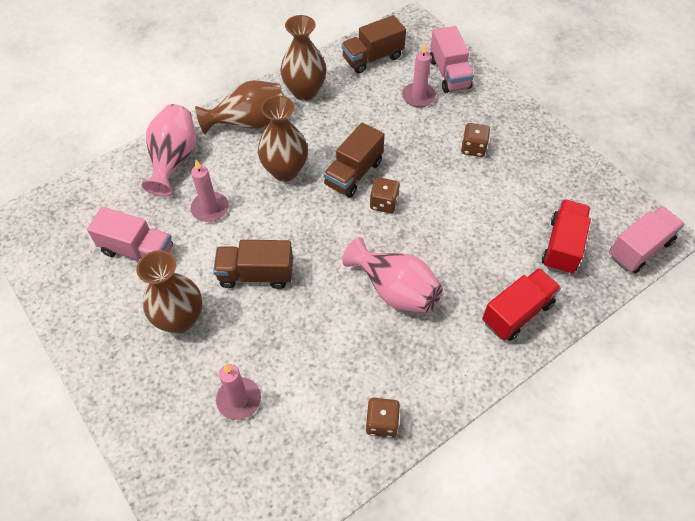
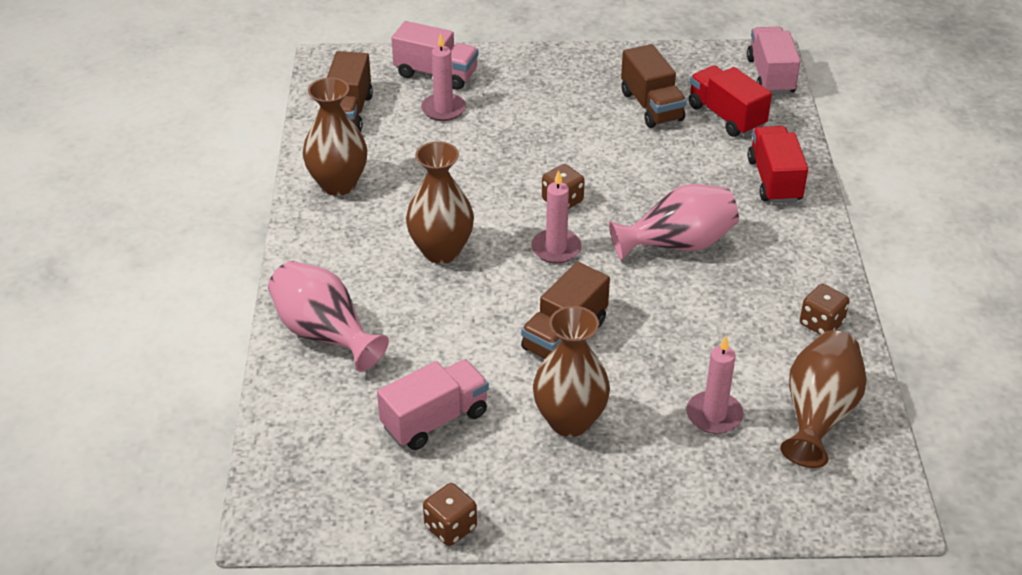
camera: 55 degrees left, 15 degrees down
pink candle [191,160,229,222] -> pink candle moved to [531,170,582,264]
brown vase [195,80,283,134] -> brown vase moved to [780,330,867,468]
brown truck [324,122,385,198] -> brown truck moved to [621,44,686,128]
brown dice [461,123,490,157] -> brown dice moved to [423,483,477,546]

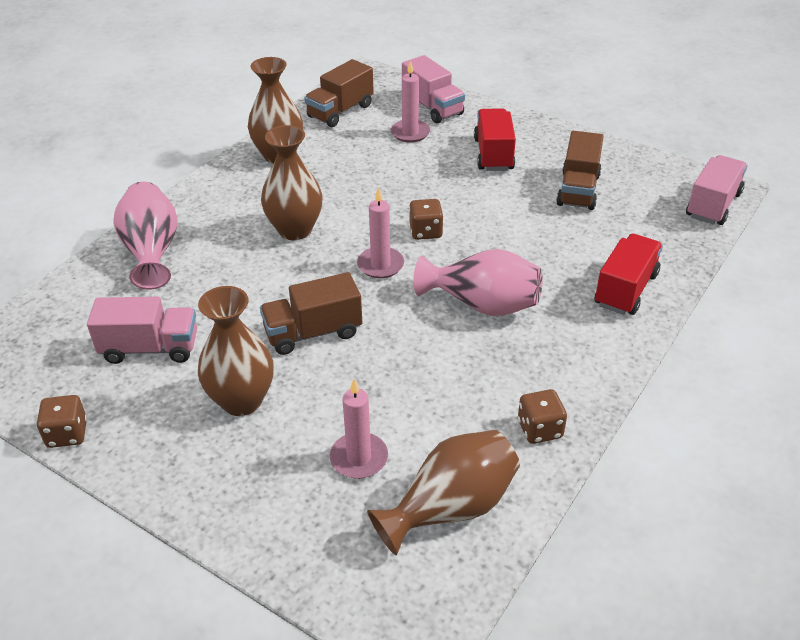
camera: 35 degrees right, 0 degrees up
red truck [689,65,772,137] -> red truck moved to [474,108,516,171]

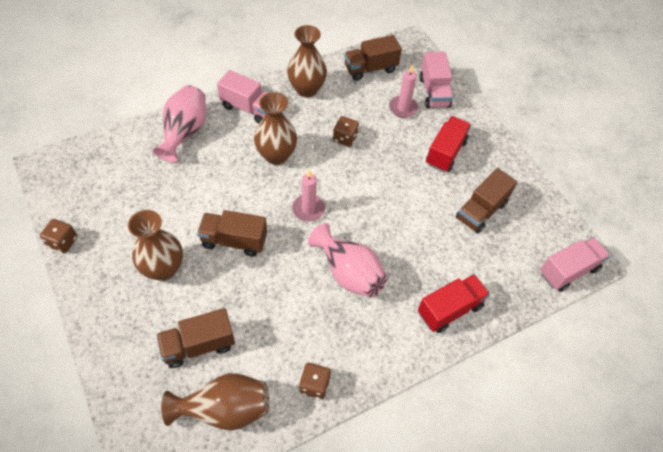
camera: 25 degrees right, 15 degrees up
pink truck [87,297,197,364] -> pink truck moved to [217,70,267,124]
pink candle [330,378,388,479] -> brown truck [156,308,235,368]
brown dice [409,199,444,240] -> brown dice moved to [333,116,359,147]

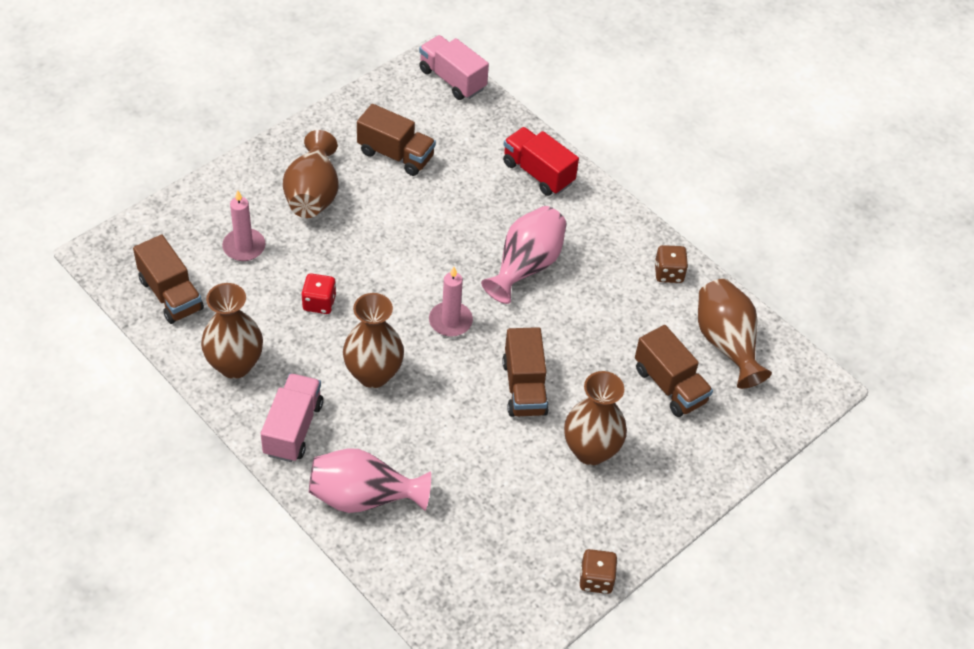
camera: 105 degrees left, 5 degrees down
brown dice [333,116,359,147] -> red dice [301,273,336,314]
pink truck [419,52,453,109] -> none
red truck [426,116,471,172] -> brown vase [283,130,339,218]

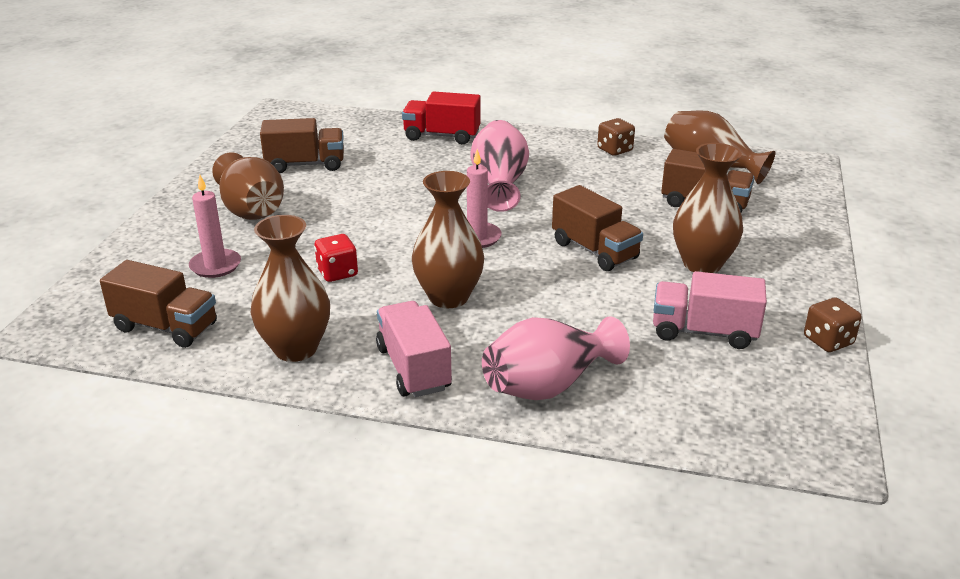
camera: 30 degrees left, 20 degrees down
pink truck [419,35,489,100] -> pink truck moved to [653,271,767,349]

